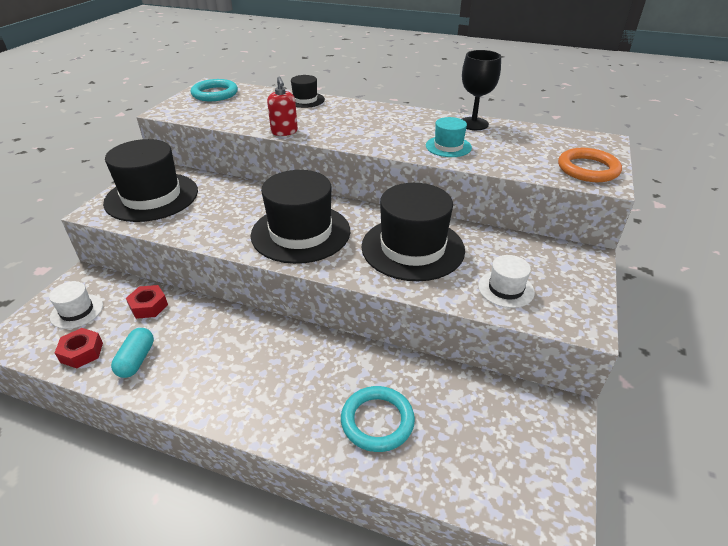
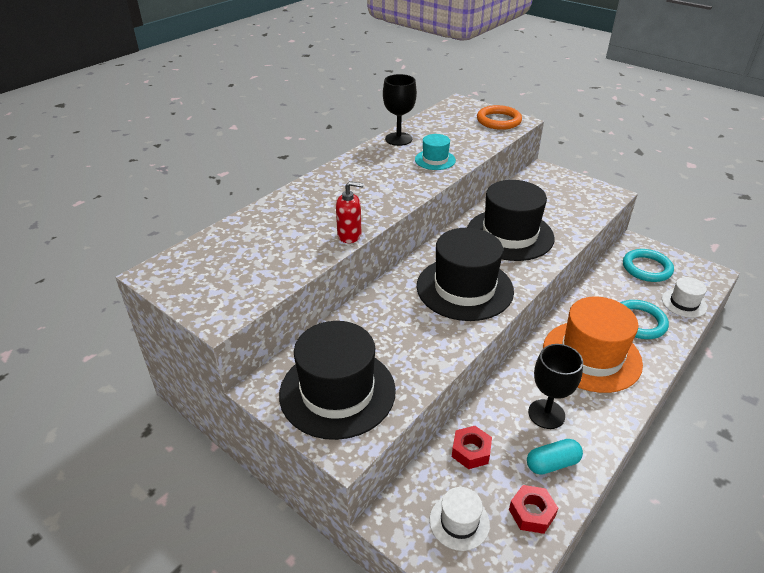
camera: 70 degrees left, 0 degrees up
turquoise capsule [111,328,154,378] -> turquoise capsule turned 45 degrees counterclockwise [527,439,583,475]
turquoise ring [191,79,238,101] -> turquoise ring moved to [623,249,674,282]
black hat [291,75,325,108] -> none
white hat [478,255,535,308] -> white hat moved to [662,277,707,318]
none -> black goblet [528,344,583,429]
none -> orange hat [543,297,643,393]

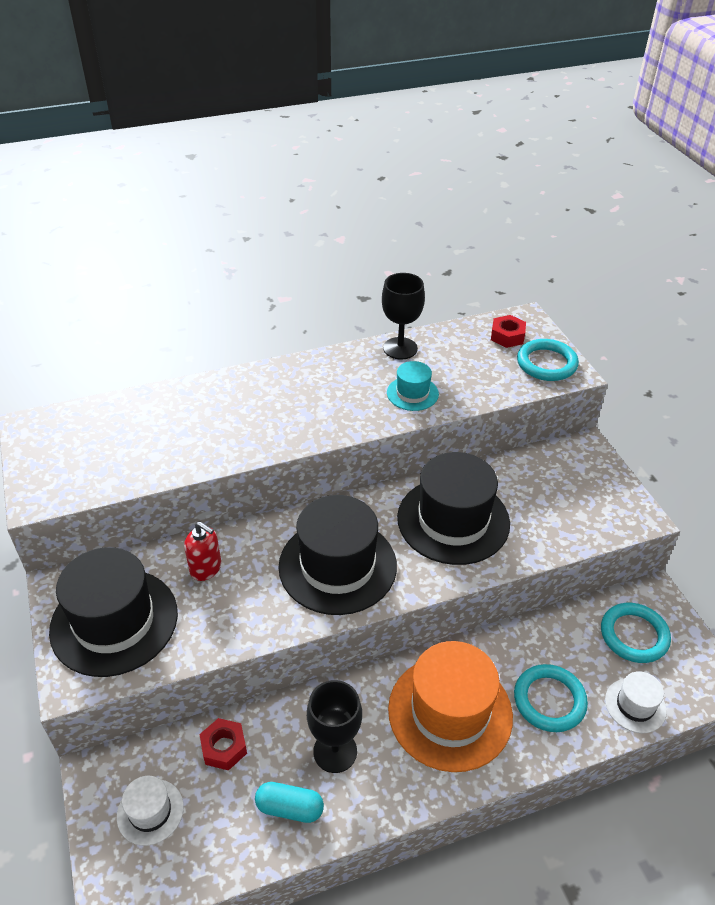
camera: 30 degrees right, 5 degrees up
red soap dispenser [336,181,364,243] -> red soap dispenser moved to [184,521,221,581]
orange ring [477,105,522,130] -> turquoise ring [517,339,579,381]
red nut [509,485,558,534] -> red nut moved to [491,315,526,348]

